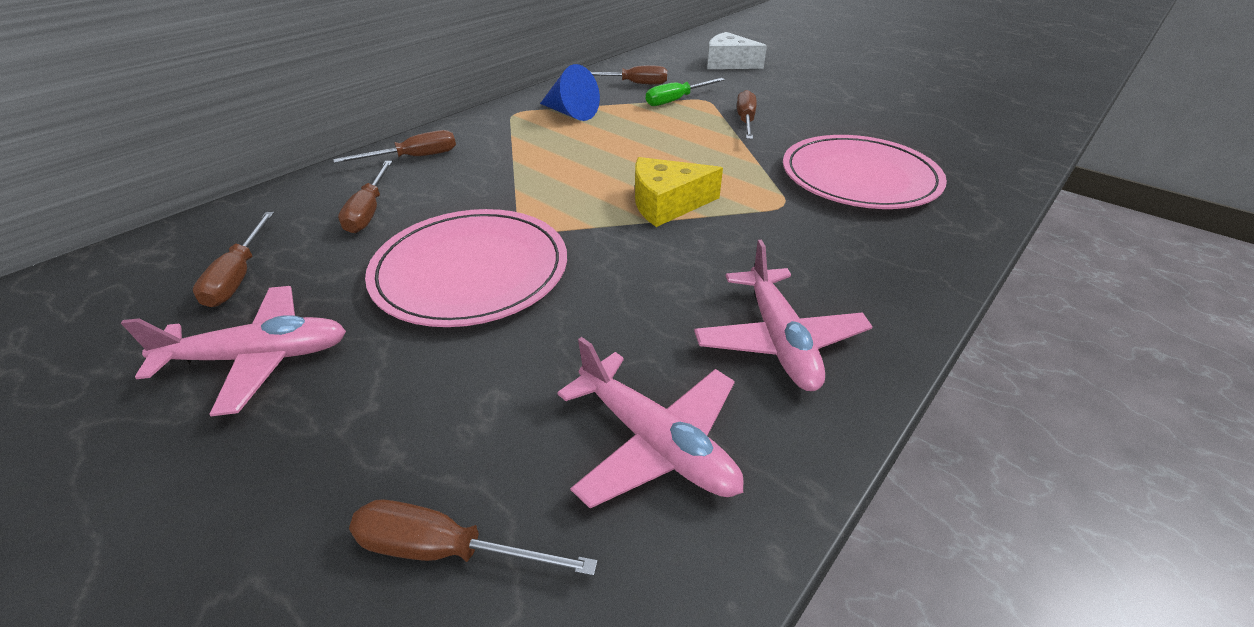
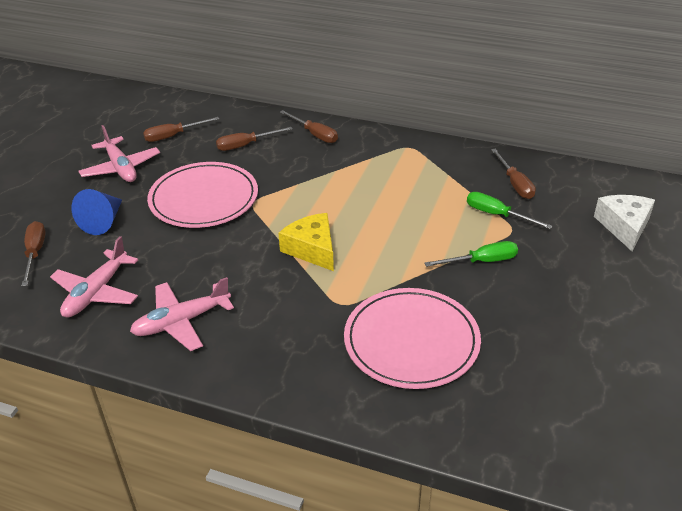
camera: 70 degrees right, 0 degrees up
blue cone [540,64,600,121] -> blue cone moved to [71,189,122,235]
brown screwdriver [737,90,756,139] -> green screwdriver [424,241,518,267]

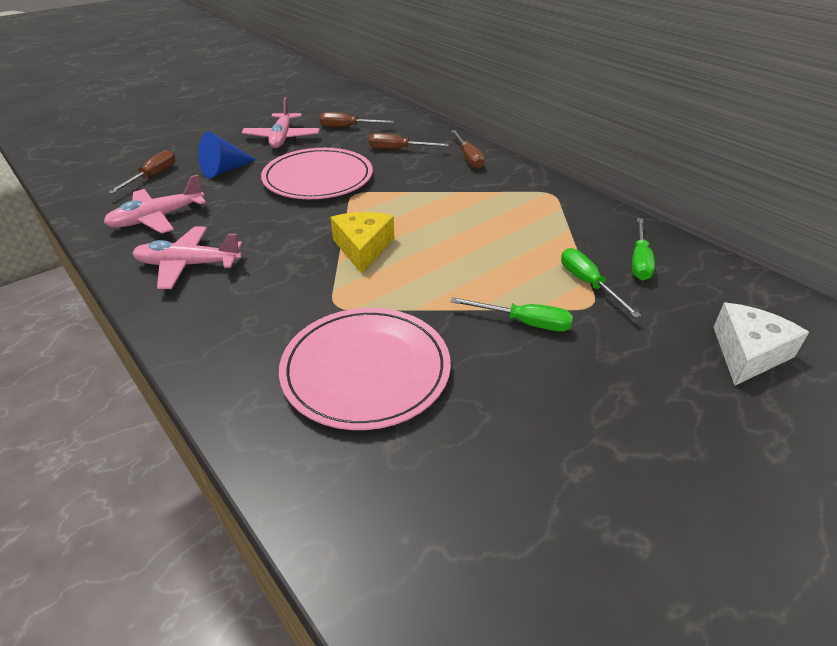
camera: 30 degrees right, 0 degrees up
brown screwdriver [491,149,536,199] -> green screwdriver [632,218,655,280]

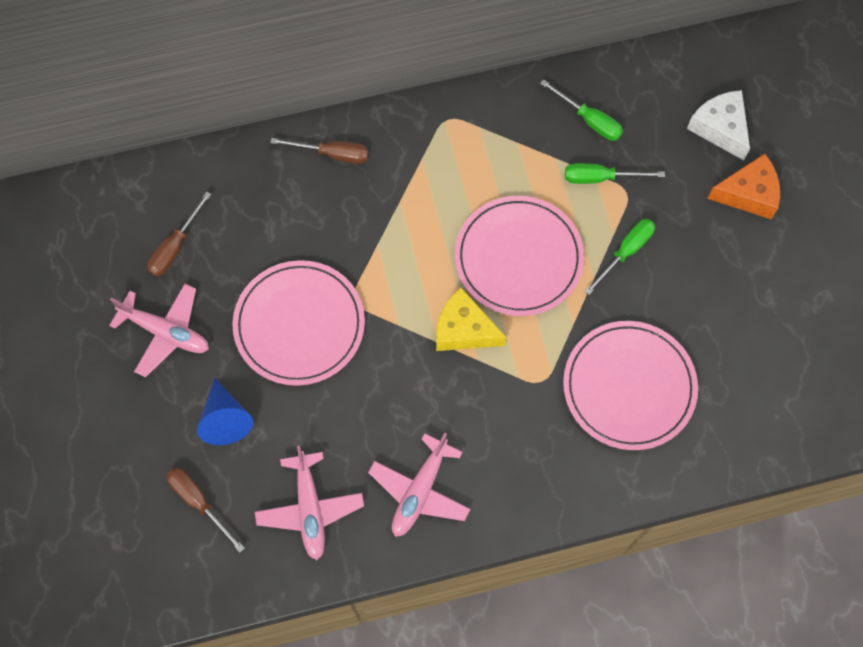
camera: 65 degrees left, 30 degrees up
brown screwdriver [369,133,449,149] -> none
none -> pink plate [455,196,584,316]
none -> orange cheese [707,154,780,219]

